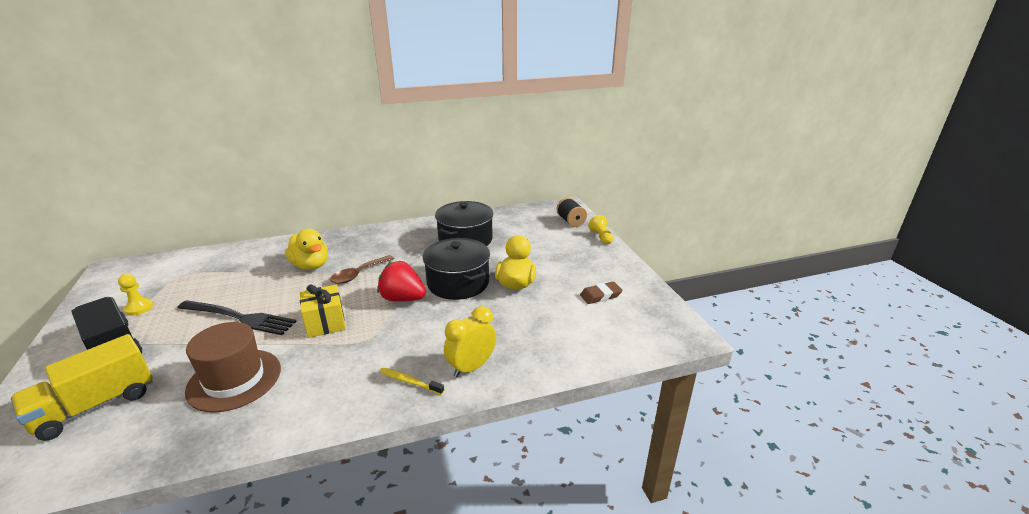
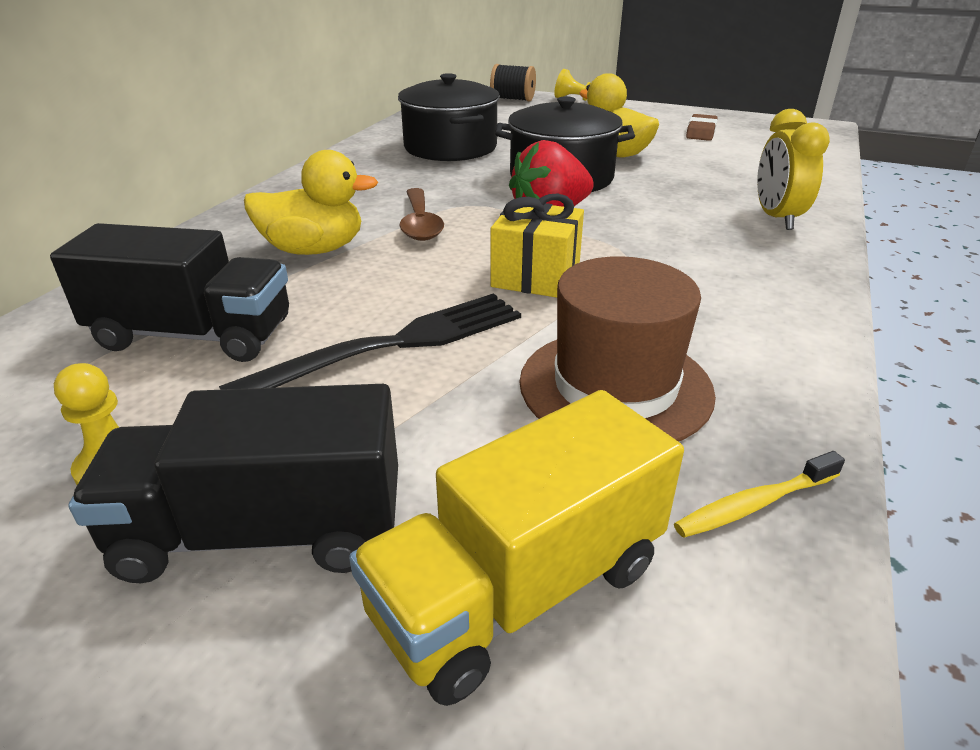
camera: 50 degrees left, 5 degrees up
yellow truck [11,334,153,441] -> yellow truck turned 60 degrees clockwise [349,390,684,706]
yellow toothbrush [380,368,444,395] -> yellow toothbrush moved to [674,451,845,538]
none -> black truck [50,223,289,362]

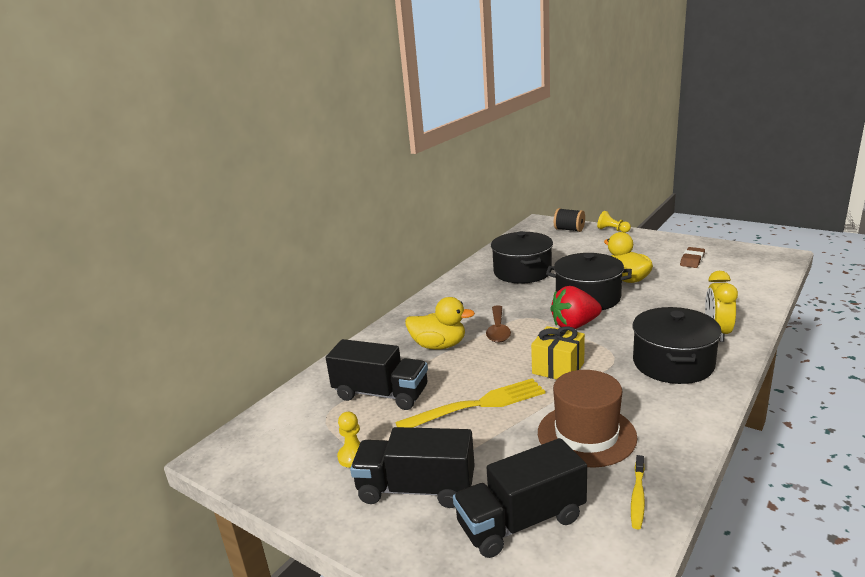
camera: 15 degrees right, 10 degrees down
black fork [219,293,521,390] -> yellow fork [395,378,545,428]
yellow truck [349,390,684,706] -> black truck [453,438,587,558]
yellow toothbrush [674,451,845,538] -> yellow toothbrush turned 60 degrees counterclockwise [631,455,645,529]
none -> black pot [633,307,722,384]

